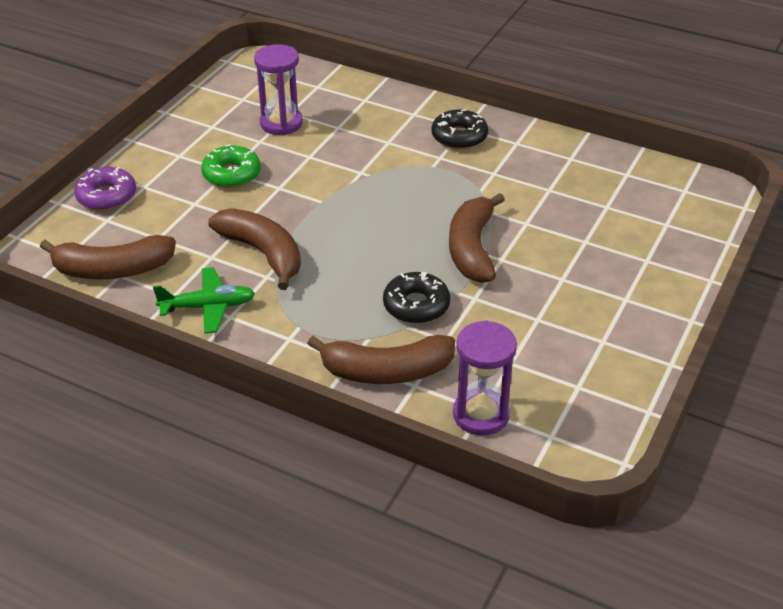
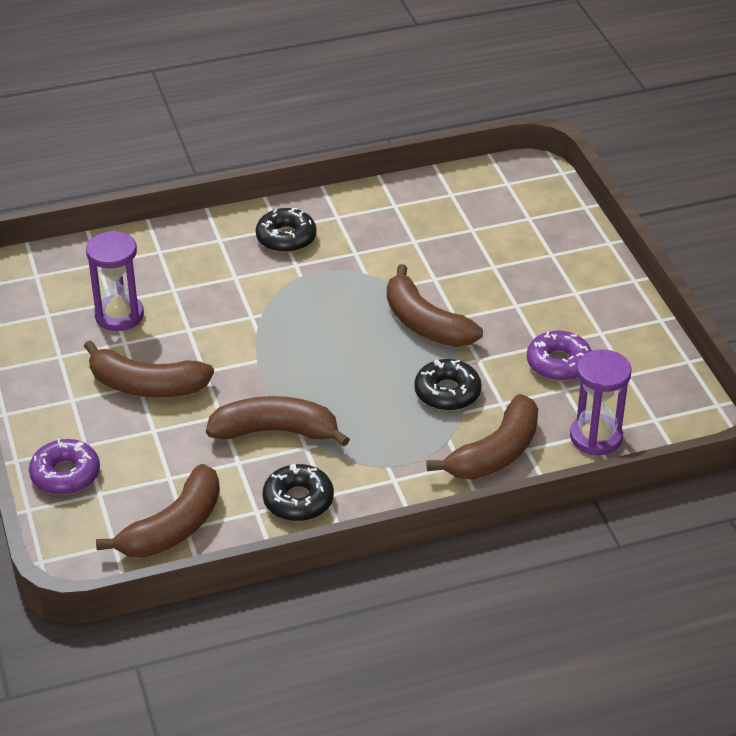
camera: 45 degrees left, 0 degrees up
green plane [153,267,255,334] -> black donut [263,463,334,521]
green donut [201,144,261,188] -> brown banana [84,340,214,397]
none -> purple donut [527,331,592,381]

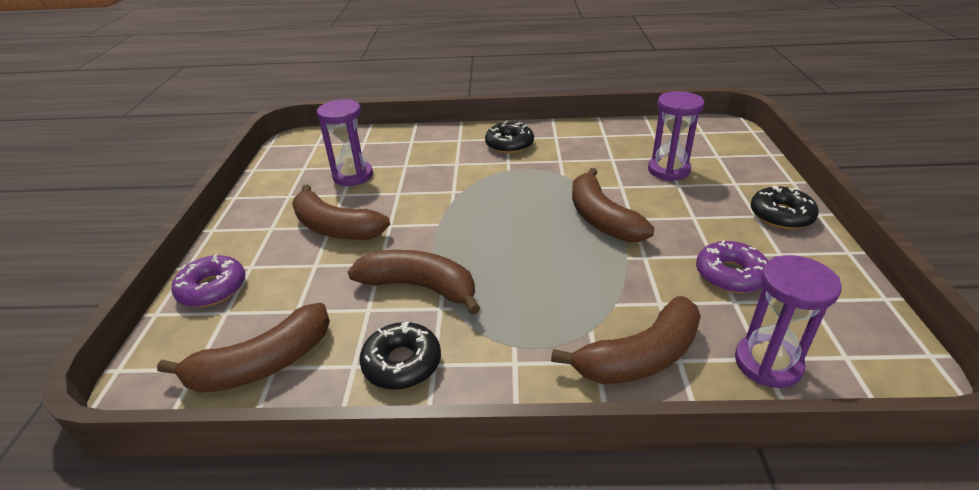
camera: 20 degrees right, 5 degrees down
black donut [415,359,482,411] -> black donut moved to [751,185,819,229]
none -> purple hourglass [648,91,704,181]

